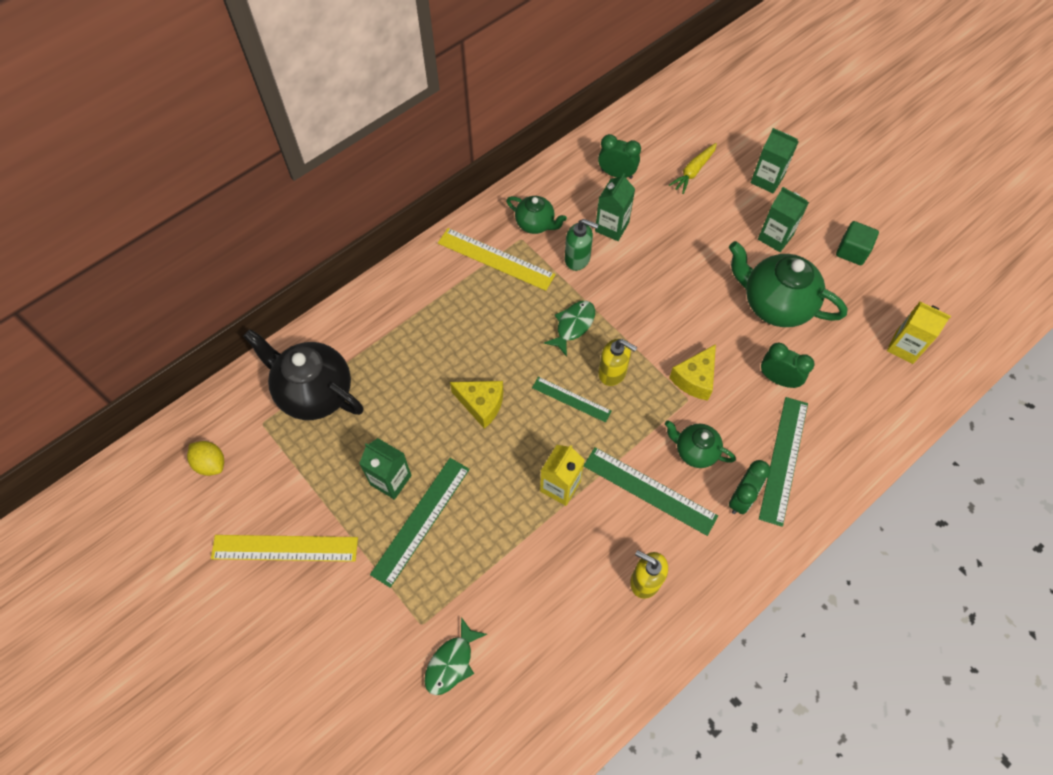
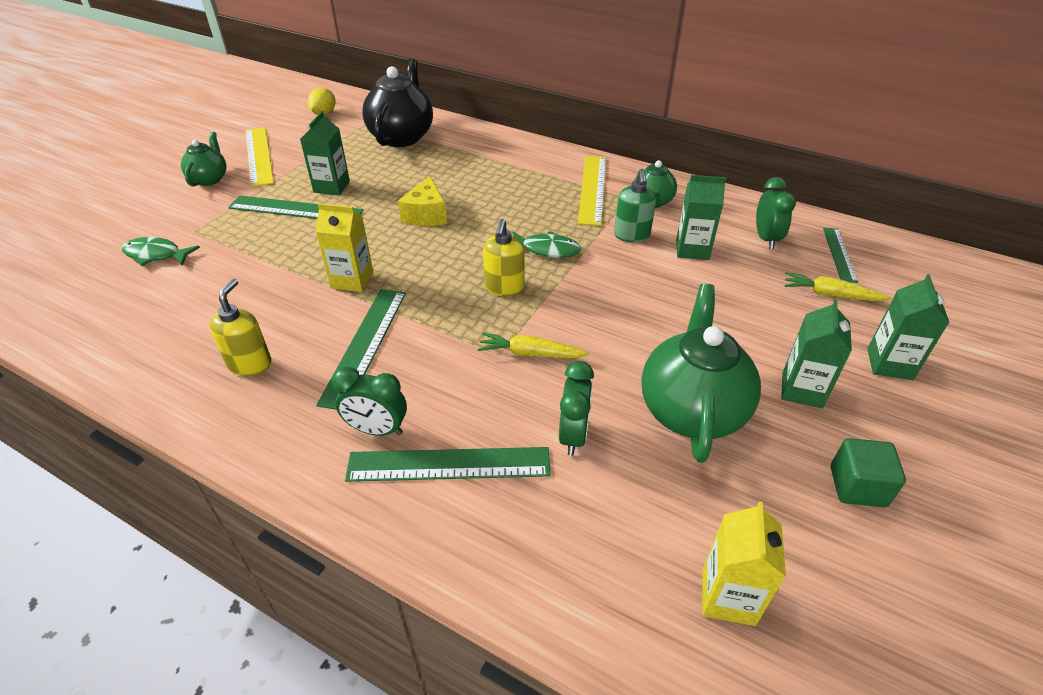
camera: 70 degrees right, 20 degrees down
green ruler [532,377,612,422] -> green ruler moved to [823,228,858,283]
green teapot [665,420,736,468] -> green teapot moved to [181,132,226,186]
yellow cheese [669,344,716,401] -> yellow carrot [478,333,589,358]

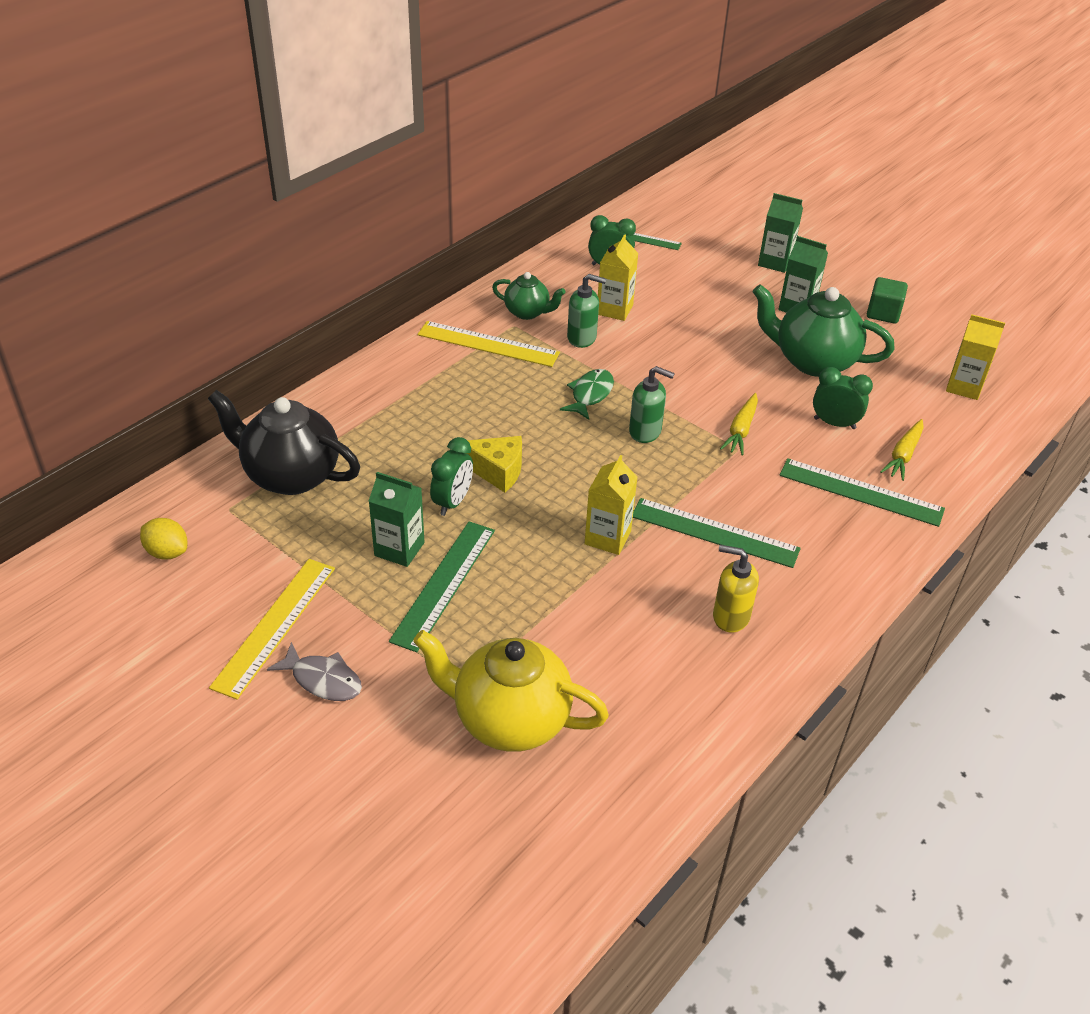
camera: 80 degrees left, 0 degrees up
green fish [122,237,200,266] -> yellow teapot [413,630,609,752]
green teapot [181,132,226,186] -> grey fish [267,642,362,701]
yellow ruler [245,127,274,187] -> yellow ruler turned 60 degrees counterclockwise [209,559,335,700]
green clock [332,367,407,436] -> green clock moved to [430,437,473,516]
green ruler [345,447,551,482] -> green ruler turned 75 degrees counterclockwise [779,458,945,527]
yellow soap dispenser [483,219,525,296] -> green soap dispenser [629,366,675,443]
green carton [676,175,726,260] -> yellow carton [598,234,638,321]
yellow carrot [785,272,891,301] -> yellow carrot moved to [880,419,924,481]

